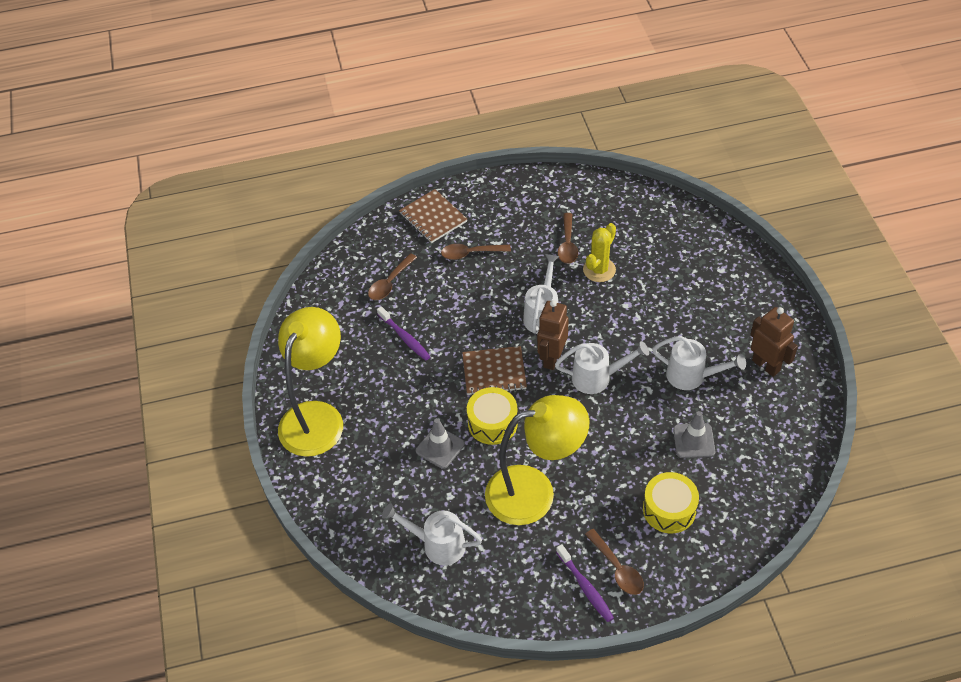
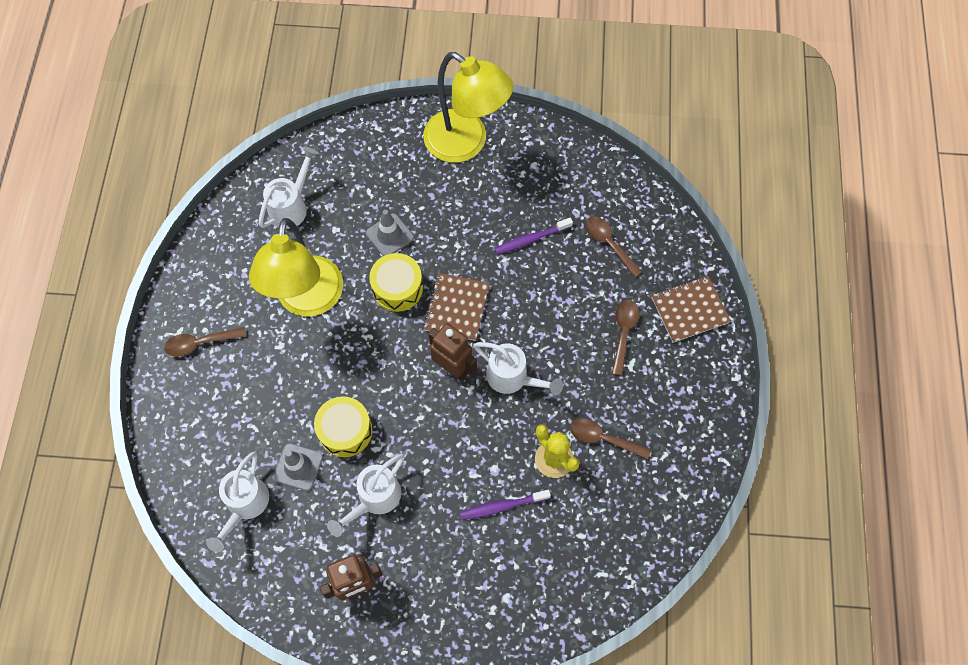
camera: 105 degrees right, 15 degrees up
white watering can [555,341,649,394] -> white watering can moved to [206,451,269,552]
purple toothbrush [556,544,614,622] -> purple toothbrush moved to [460,490,551,520]
yellow drum [643,472,699,534] -> yellow drum moved to [314,396,372,457]

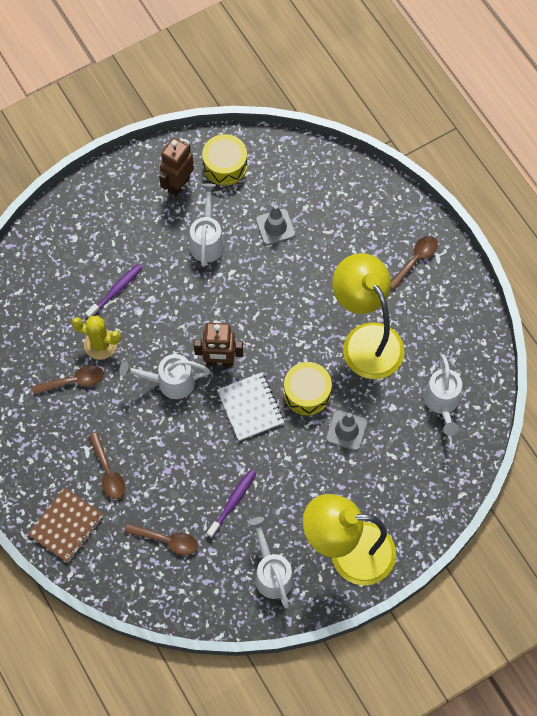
camera: 145 degrees right, 0 degrees up
white watering can [206,451,269,552] -> white watering can moved to [249,517,293,608]
yellow drum [314,396,372,457] -> yellow drum moved to [202,134,247,185]
brown notebook [423,273,490,341] -> white notebook [217,372,284,441]

